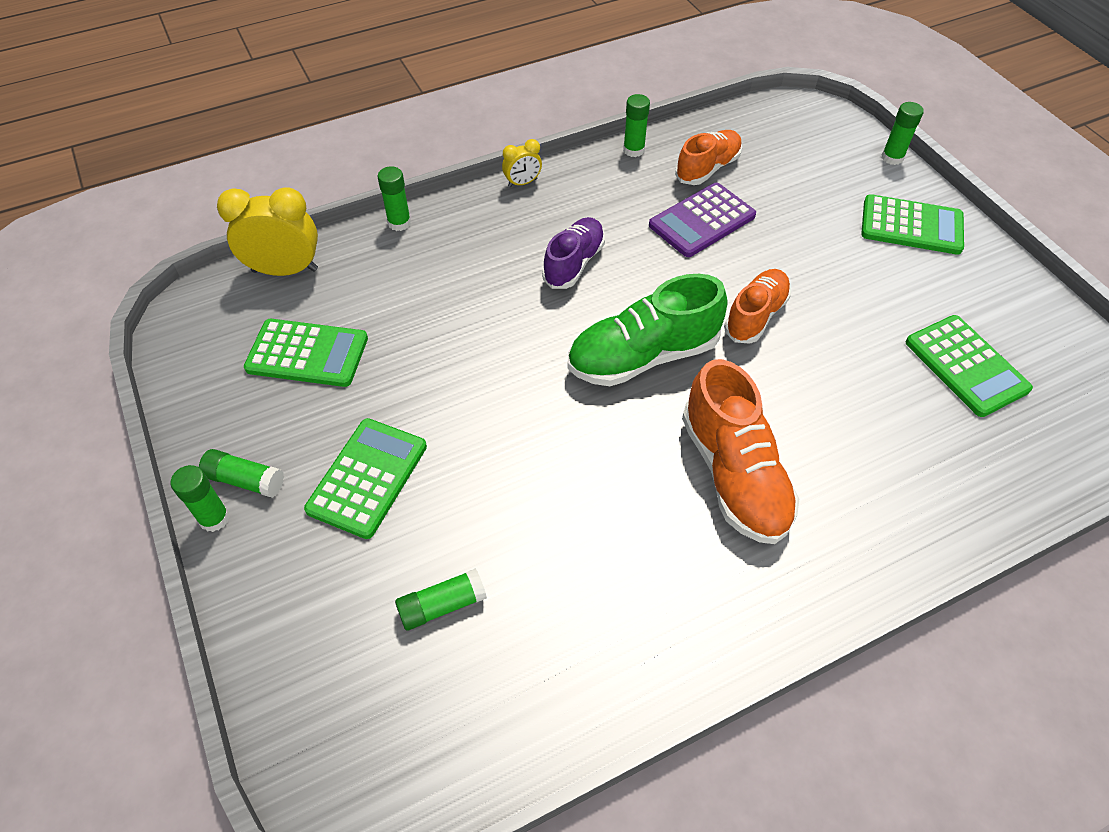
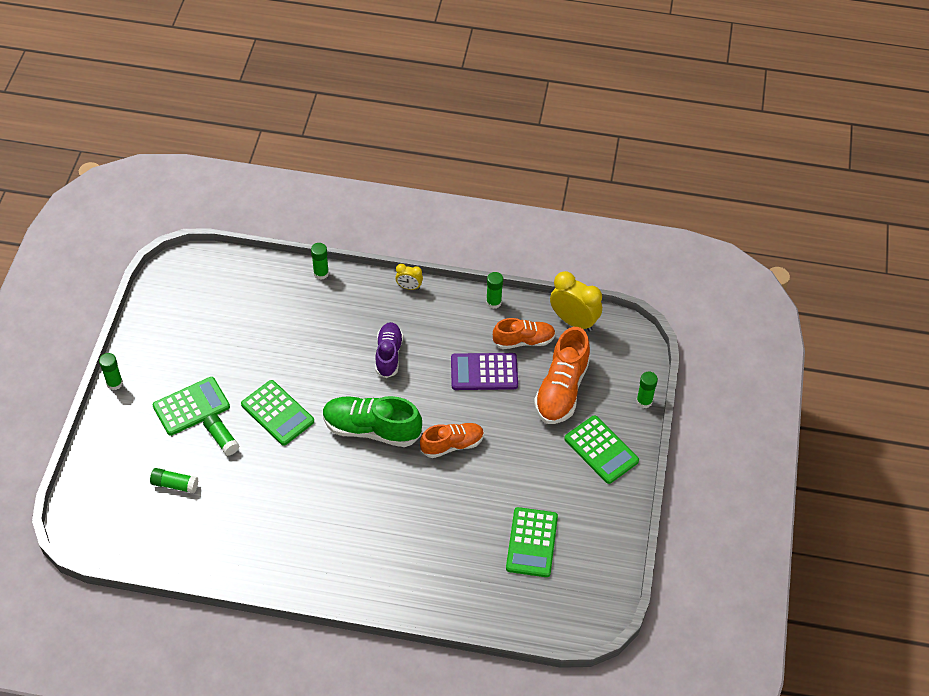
camera: 35 degrees right, 0 degrees up
green glue stick [199,449,284,498] -> green glue stick moved to [203,414,240,456]
yellow clock [217,187,318,276] -> yellow clock moved to [550,271,602,332]
green calculator [244,319,368,387] -> green calculator moved to [241,380,314,446]
purple shoe [542,217,605,289] -> purple shoe turned 60 degrees counterclockwise [375,322,403,378]
orange shoe [682,359,799,544] -> orange shoe moved to [534,327,590,424]

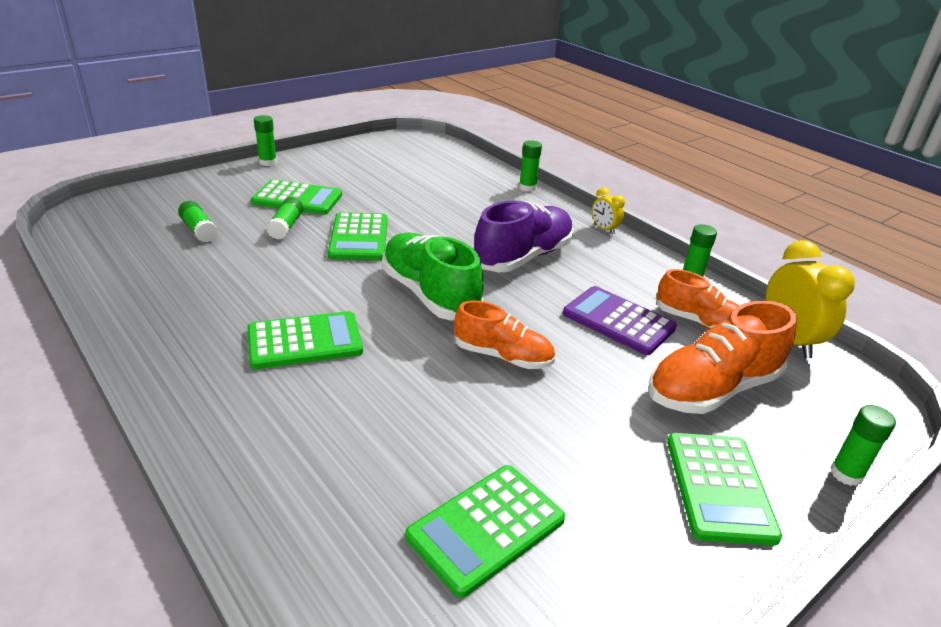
camera: 40 degrees right, 20 degrees down
purple shoe [375,322,403,378] -> purple shoe [473,201,574,272], size x1.54
none -> green calculator [248,311,363,369]

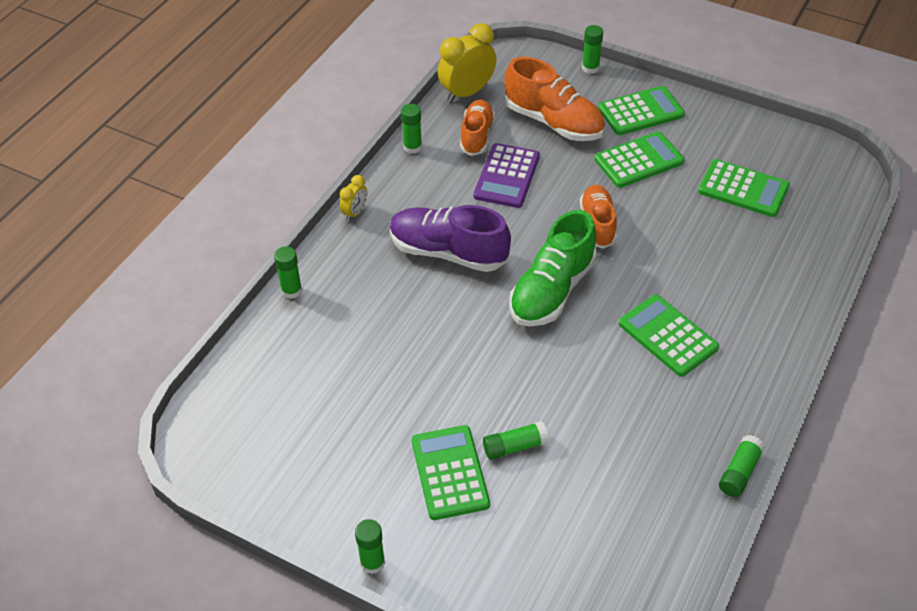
camera: 110 degrees left, 15 degrees up
green glue stick [178,201,218,242] -> green glue stick moved to [719,435,765,497]
green calculator [328,212,387,260] -> green calculator moved to [594,132,685,188]

